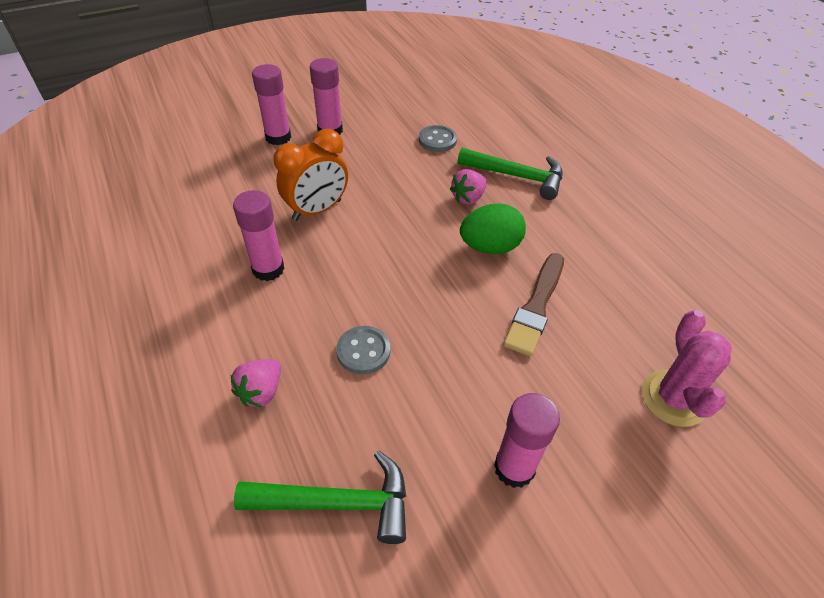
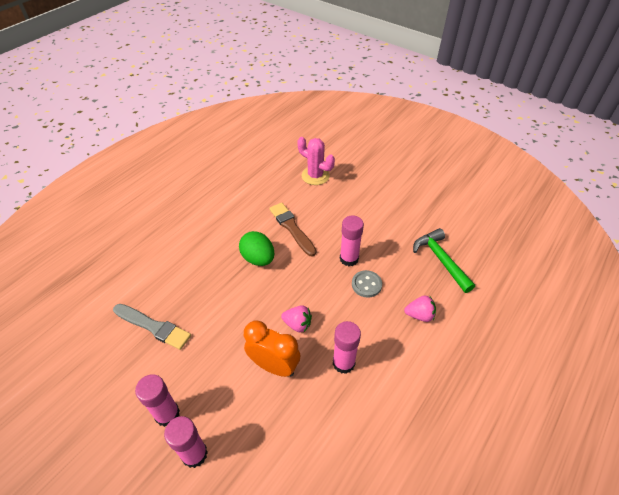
camera: 115 degrees left, 0 degrees up
grey button [419,125,457,152] -> grey brush [113,304,191,350]
pink strawberry [450,169,487,205] -> pink strawberry moved to [281,305,312,332]
green hammer [458,148,562,200] -> none
pink glue stick [494,393,560,488] -> pink glue stick moved to [340,215,364,266]
brown brush [503,253,564,356] -> brown brush turned 120 degrees counterclockwise [269,203,316,257]
pink cactus [641,310,732,427] -> pink cactus turned 60 degrees clockwise [297,137,335,185]

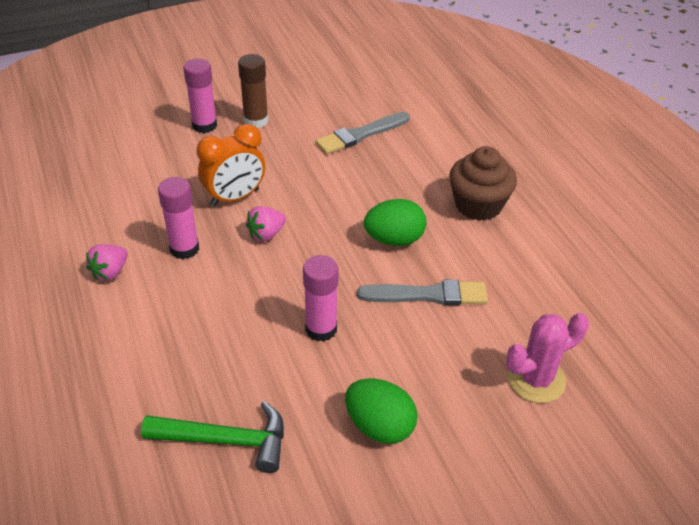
camera: 120 degrees right, 5 degrees down
pink glue stick [135,374,180,427] -> brown glue stick [238,54,268,128]
brown brush [269,203,316,257] -> grey brush [357,280,488,305]
grey button [352,270,382,298] -> none
pink strawberry [404,295,436,322] -> pink strawberry moved to [86,244,128,281]
none -> green egg [345,378,418,444]
none -> brown cupcake [449,146,517,221]

